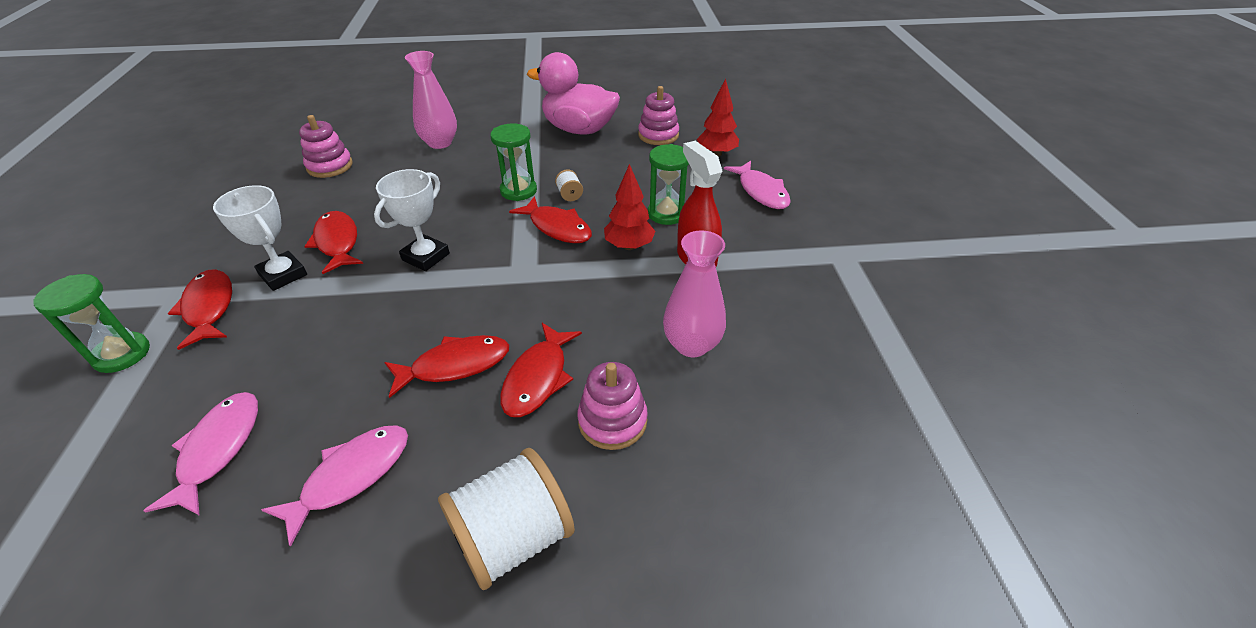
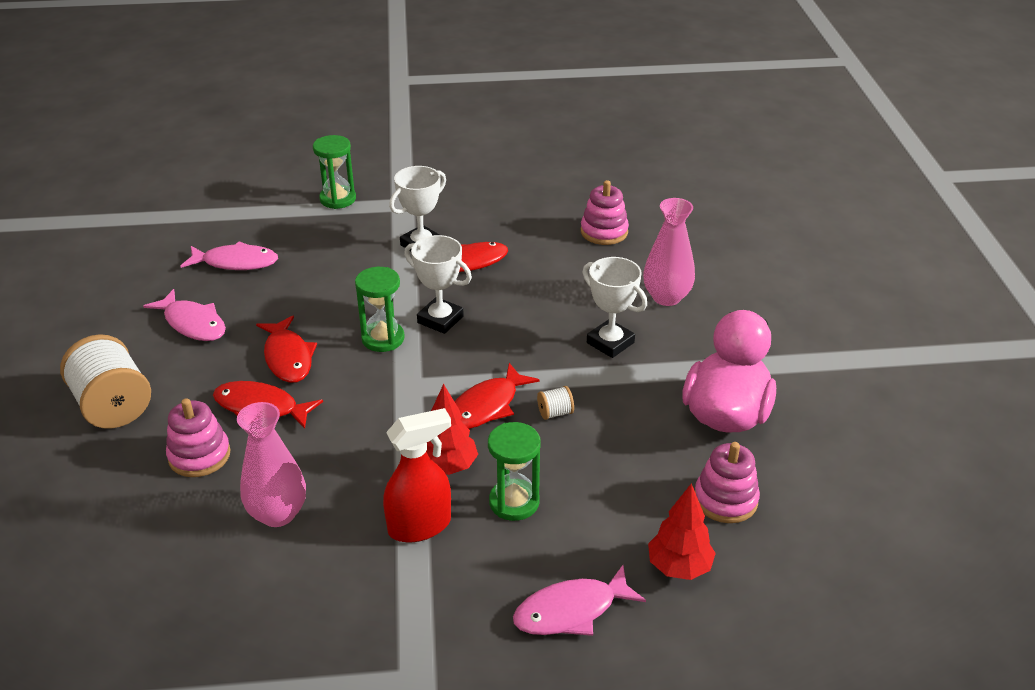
camera: 90 degrees right, 5 degrees down
red fish [168,269,232,350] -> none
green hourglass [490,123,537,201] -> green hourglass moved to [355,267,405,352]
none -> white trophy [582,257,647,358]

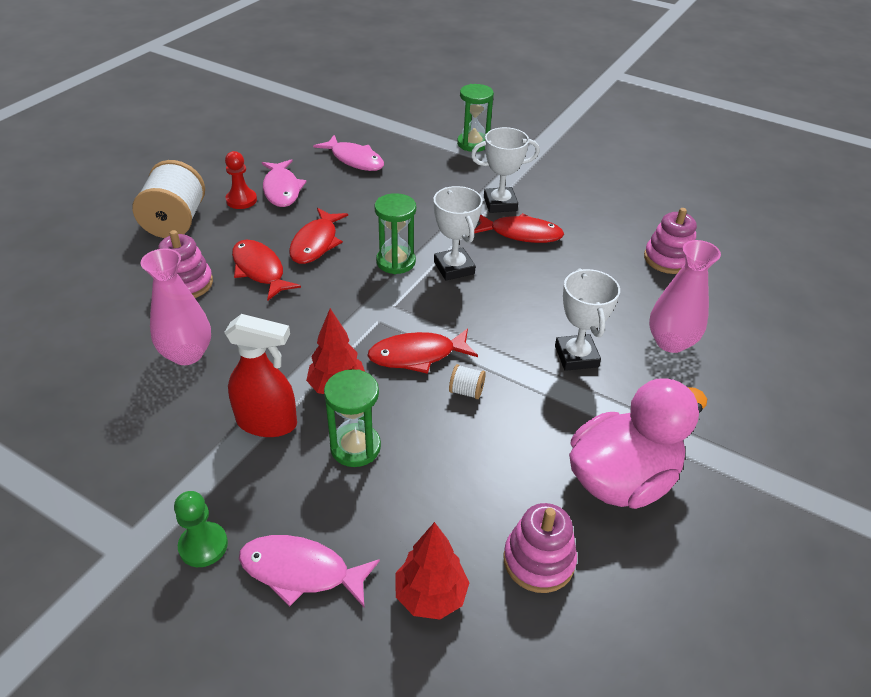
camera: 35 degrees right, 5 degrees up
none -> green pawn [174,491,228,567]
none -> red pawn [225,151,257,209]

